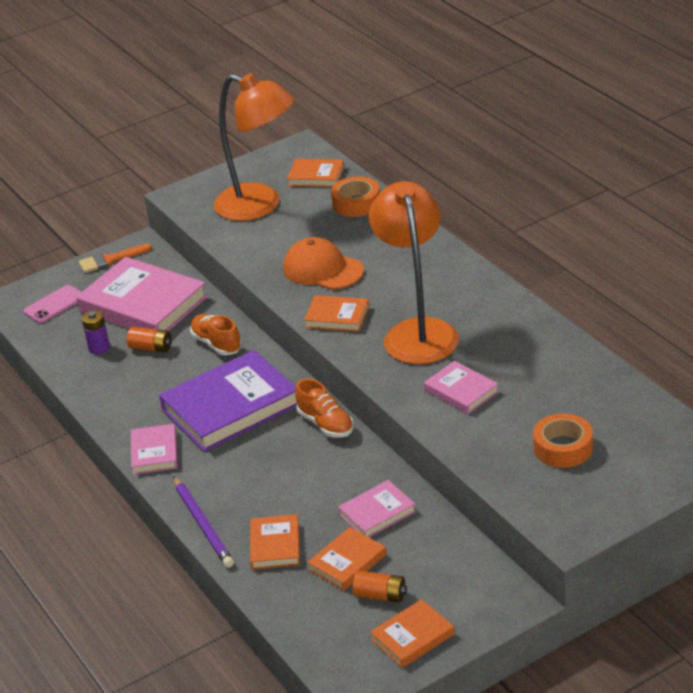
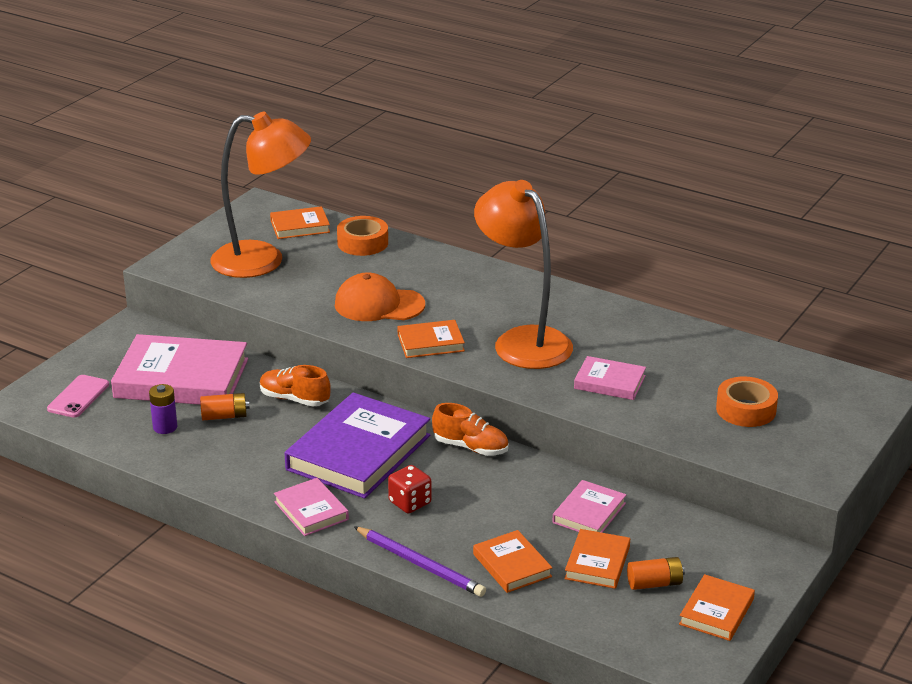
camera: 30 degrees left, 5 degrees down
orange brush [79,243,152,273] -> none
none -> red dice [388,465,432,513]

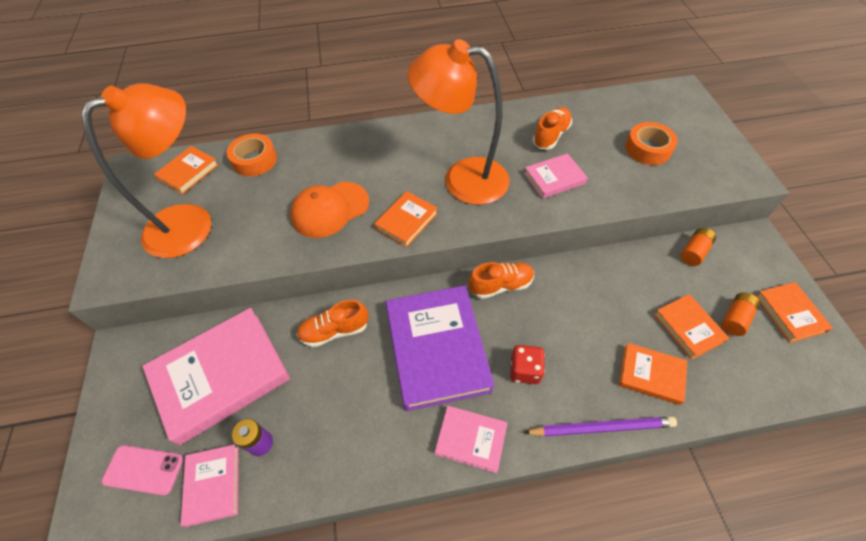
camera: 40 degrees left, 25 degrees up
pink phone [47,375,109,418] -> pink phone turned 60 degrees counterclockwise [102,445,184,496]
orange battery [200,393,250,420] -> orange battery moved to [680,228,716,266]
pink book [553,480,626,533] -> pink book moved to [180,444,239,527]
none -> orange shoe [532,107,572,150]

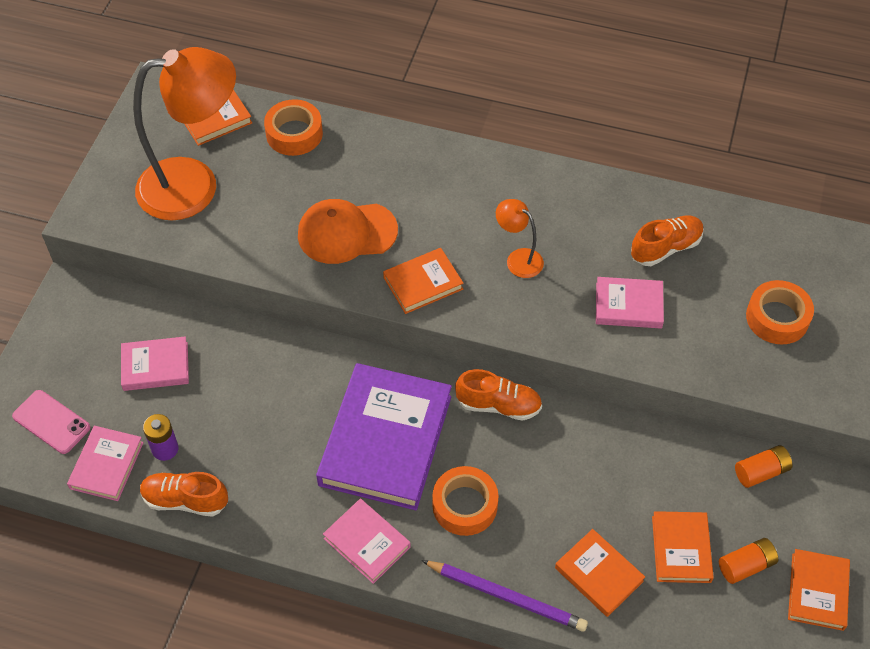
camera: 25 degrees right, 0 degrees up
pink book [142,308,290,445] -> pink book [121,337,189,391], size x0.51
orange shoe [296,300,369,347] -> orange shoe moved to [140,472,228,517]
orange lamp [408,39,510,205] -> orange lamp [496,199,544,278], size x0.44
red dice [510,345,545,384] -> orange tape [432,466,498,536]

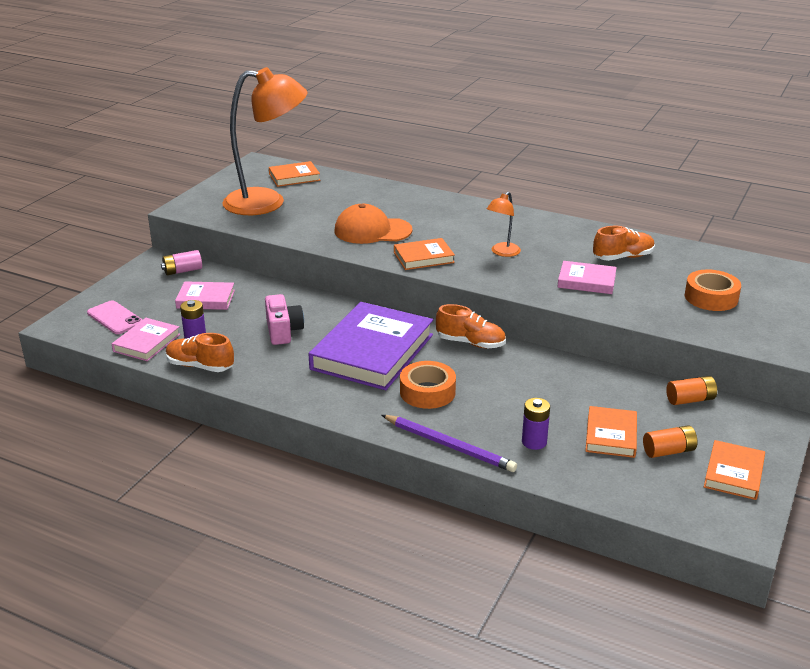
camera: 10 degrees right, 25 degrees down
orange tape [264,99,323,156] -> none
pink book [323,499,411,584] -> none
orange lamp [496,199,544,278] -> orange lamp turned 105 degrees counterclockwise [487,192,521,257]
orange book [555,529,645,617] -> purple battery [522,398,550,450]
none -> pink battery [161,250,202,275]
none -> pink camera [265,294,304,345]

